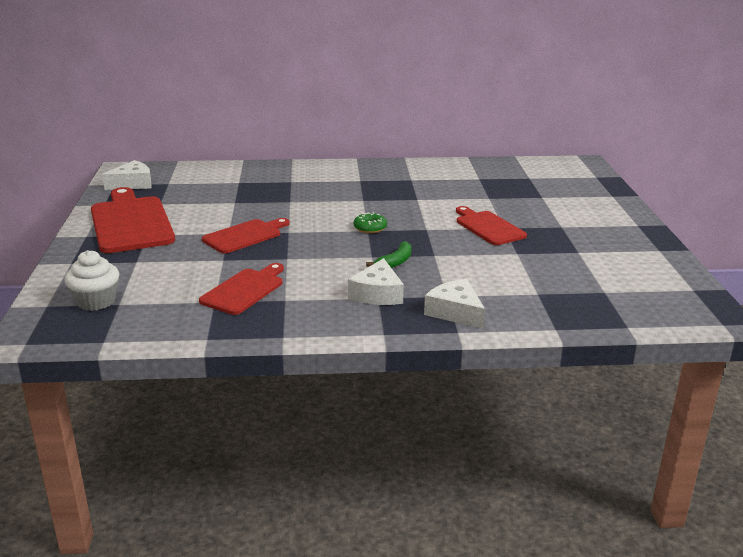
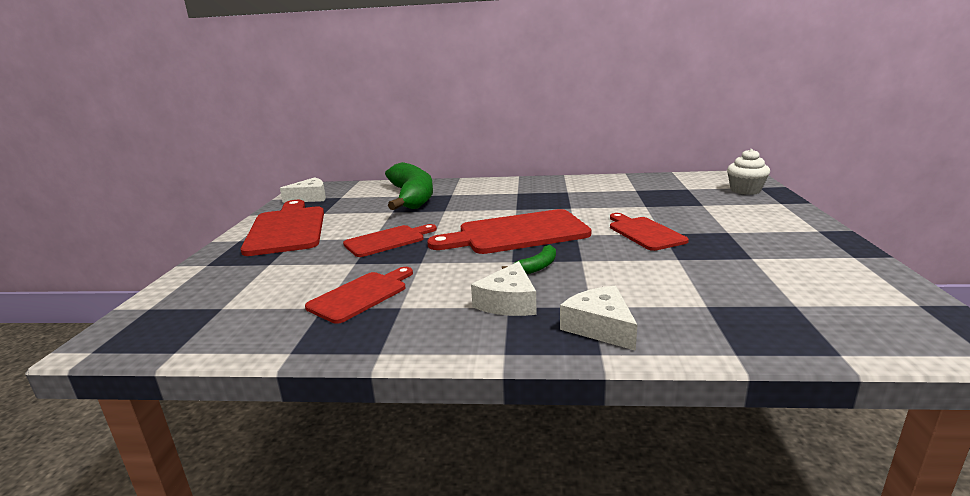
camera: 10 degrees right, 5 degrees down
white cupcake [64,250,119,311] -> white cupcake moved to [727,149,770,195]
green donut [354,212,387,233] -> red cutting board [427,209,591,254]
none -> green banana [385,162,433,210]

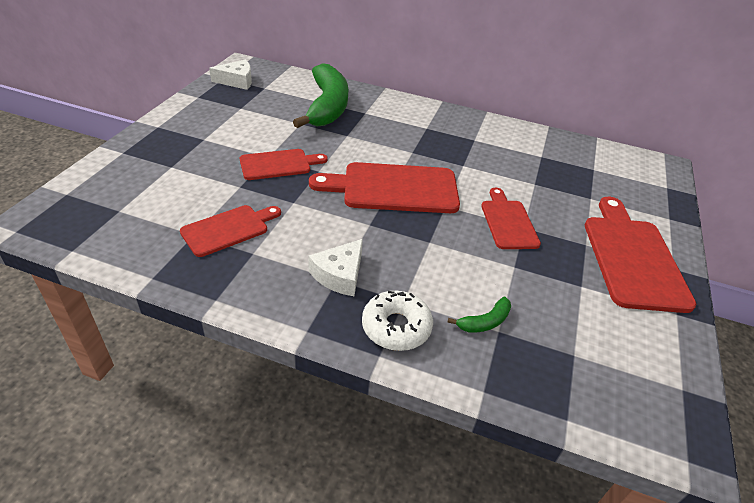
camera: 10 degrees right, 20 degrees up
red cutting board [241,200,324,256] -> red cutting board moved to [585,197,697,313]
green banana [502,245,556,274] -> green banana moved to [447,297,511,333]
white cheese [560,286,637,351] -> white donut [362,291,433,351]
white cupcake [727,149,770,195] -> none

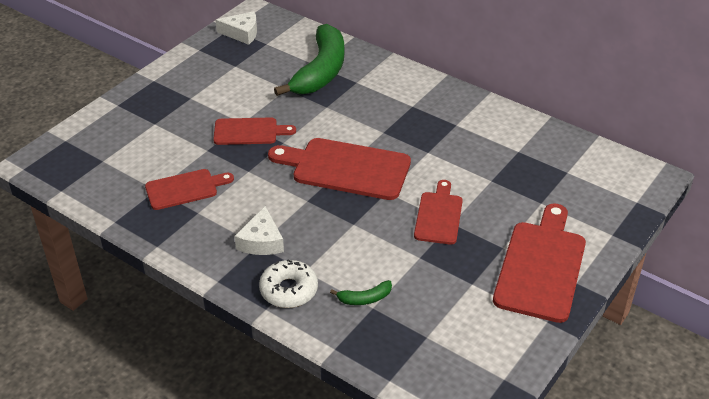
camera: 20 degrees right, 0 degrees up
white cheese [308,239,363,296] -> white cheese turned 45 degrees counterclockwise [234,206,284,255]

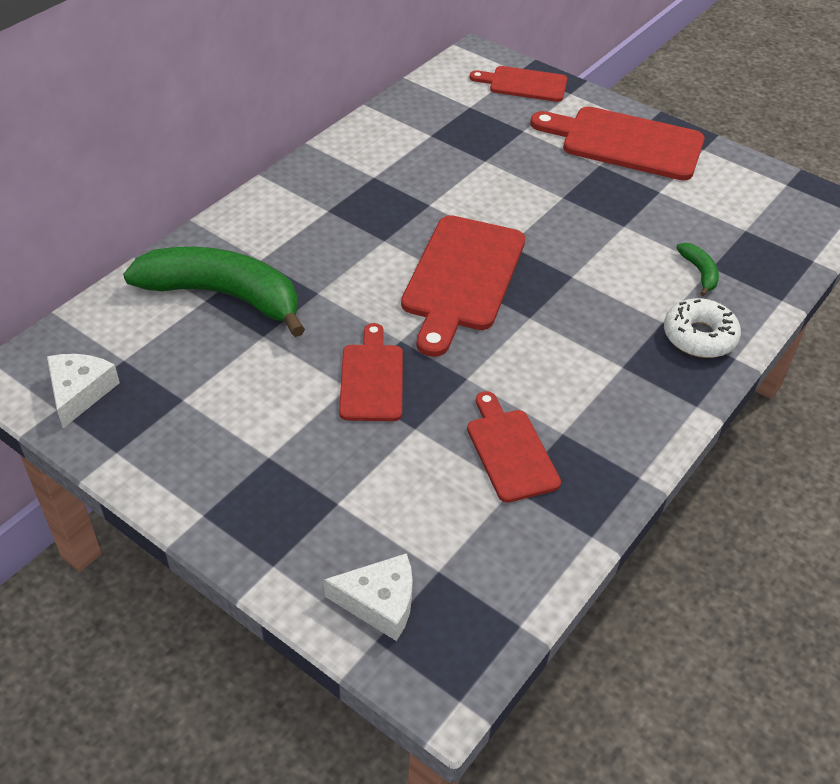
camera: 90 degrees left, 5 degrees up
white cheese [234,206,284,255] -> white cheese moved to [324,553,413,641]
red cutting board [414,180,463,245] -> red cutting board moved to [470,66,567,102]

